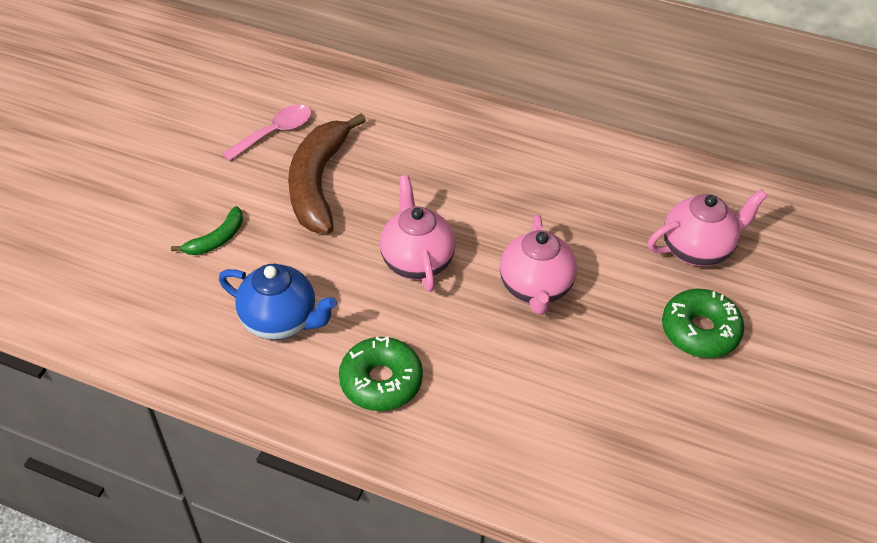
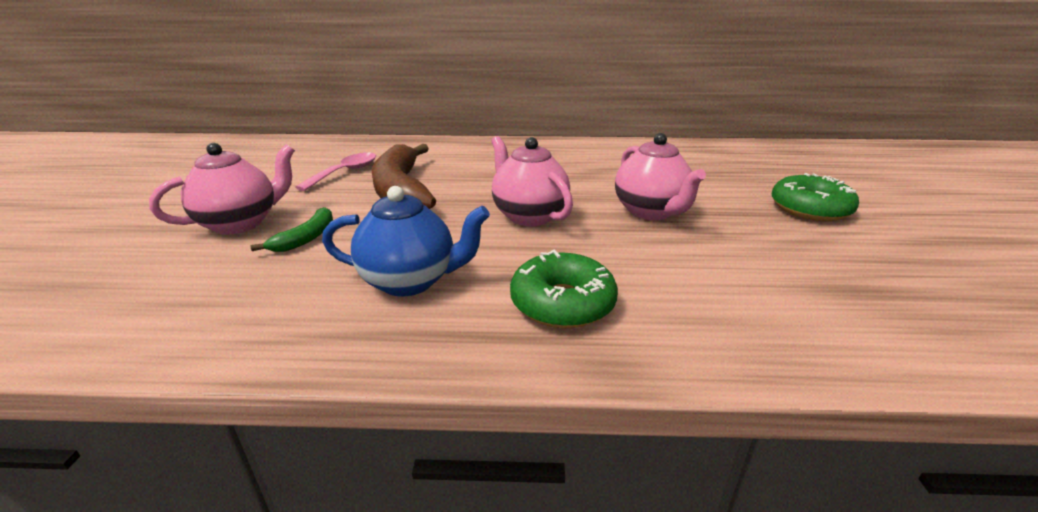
camera: 20 degrees left, 20 degrees down
pink teapot [648,189,768,266] -> pink teapot moved to [149,143,295,234]

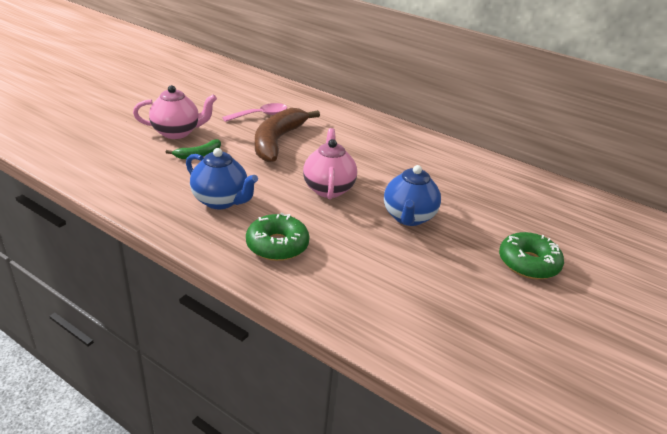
camera: 30 degrees right, 5 degrees up
pink teapot [615,133,706,220] -> blue teapot [384,165,441,226]

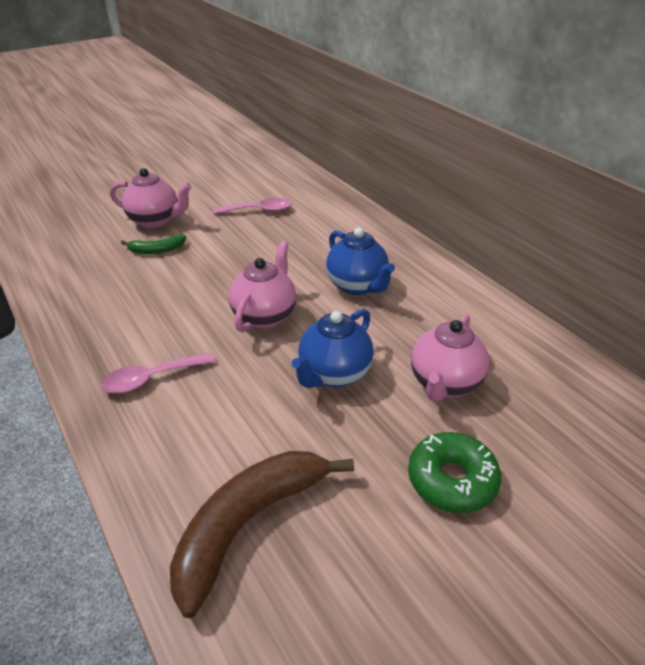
camera: 25 degrees right, 5 degrees up
blue teapot [186,148,258,209] -> blue teapot moved to [326,228,395,295]
green donut [246,213,309,261] -> pink spoon [100,353,215,394]
brown banana [255,108,320,162] -> brown banana moved to [170,451,354,618]
none -> pink teapot [411,314,489,402]

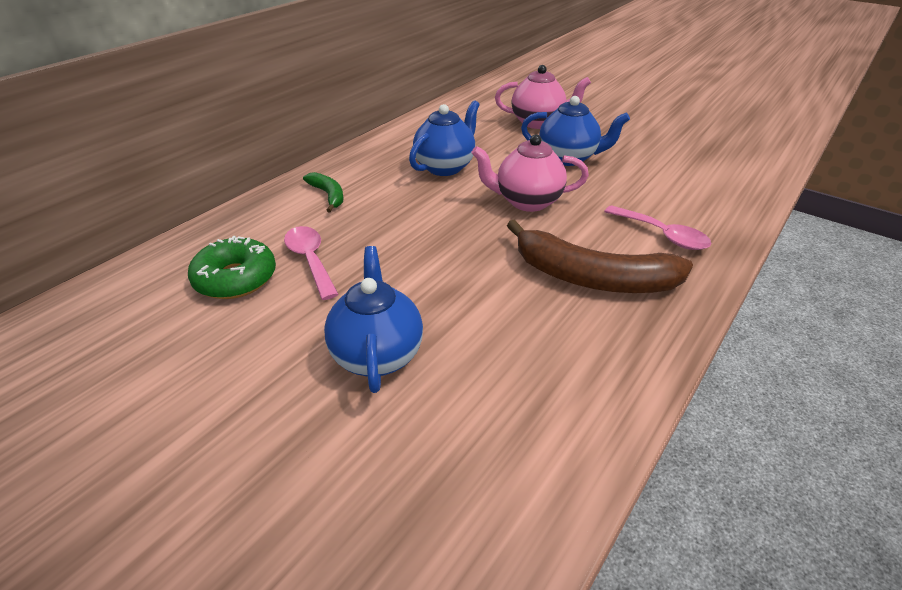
camera: 110 degrees left, 0 degrees up
pink teapot [110,168,192,228] -> blue teapot [324,246,423,393]
green banana [121,235,186,254] -> green banana moved to [303,172,344,212]
brown banana [170,451,354,618] -> brown banana moved to [507,219,693,293]
green donut [408,432,501,513] -> green donut moved to [188,236,276,299]

